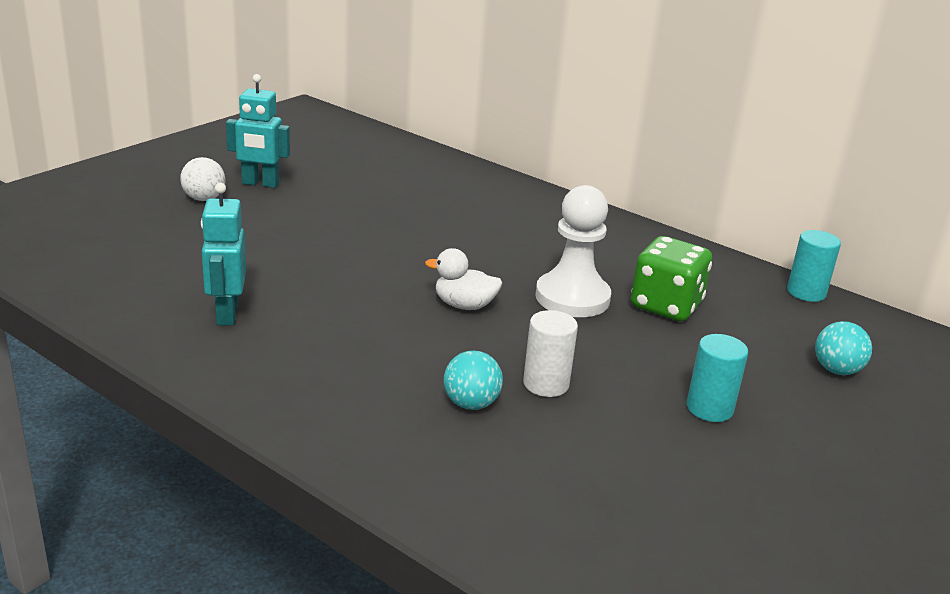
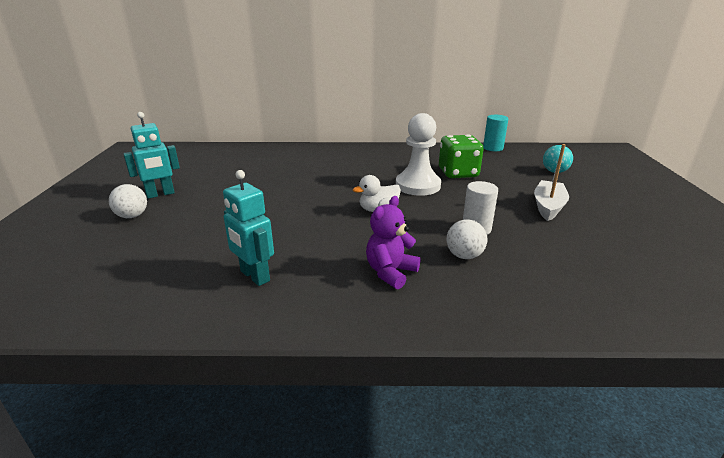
camera: 35 degrees left, 0 degrees up
turquoise ball [444,351,503,410] -> white ball [447,219,488,259]
turquoise cylinder [687,334,748,422] -> white boat [534,144,569,221]
none -> purple teddy bear [366,196,421,289]

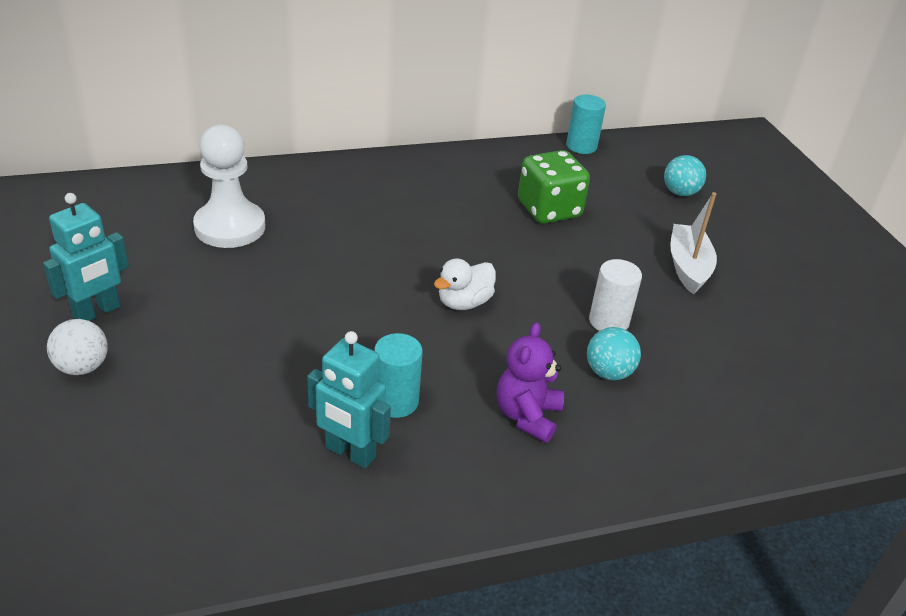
camera: 20 degrees left, 10 degrees up
white pawn [396,113,441,196] -> white pawn moved to [193,125,265,248]
white ball [447,219,488,259] -> turquoise ball [587,327,641,380]
none -> turquoise cylinder [374,333,423,418]

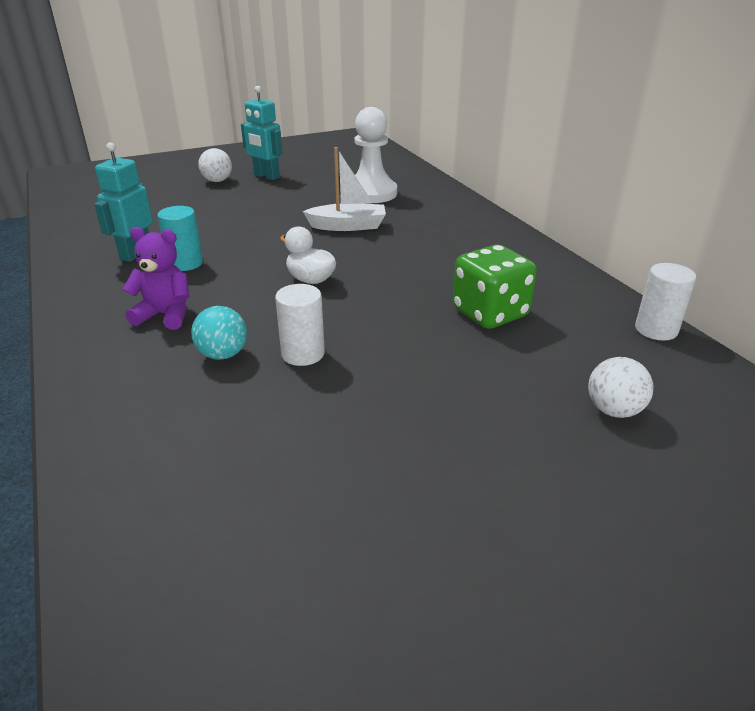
camera: 85 degrees right, 5 degrees down
turquoise cylinder [566,95,606,154] -> white cylinder [635,263,696,341]
turquoise ball [664,155,706,196] -> white ball [588,357,653,418]
white boat [670,192,717,294] -> white boat moved to [303,147,386,231]

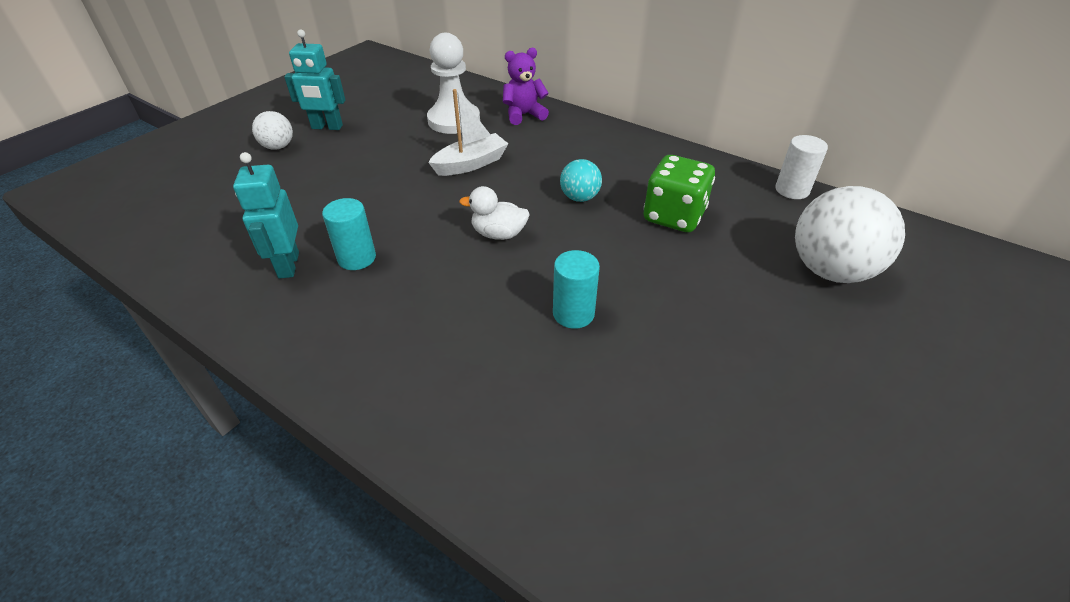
camera: 30 degrees left, 10 degrees up
purple teddy bear [122,227,189,330] -> purple teddy bear moved to [503,48,549,125]
turquoise ball [191,306,247,360] -> turquoise ball moved to [560,159,602,202]
white cylinder [275,284,325,366] -> turquoise cylinder [553,250,600,329]
white ball [588,357,653,418] -> white ball [795,186,905,283], size x1.93

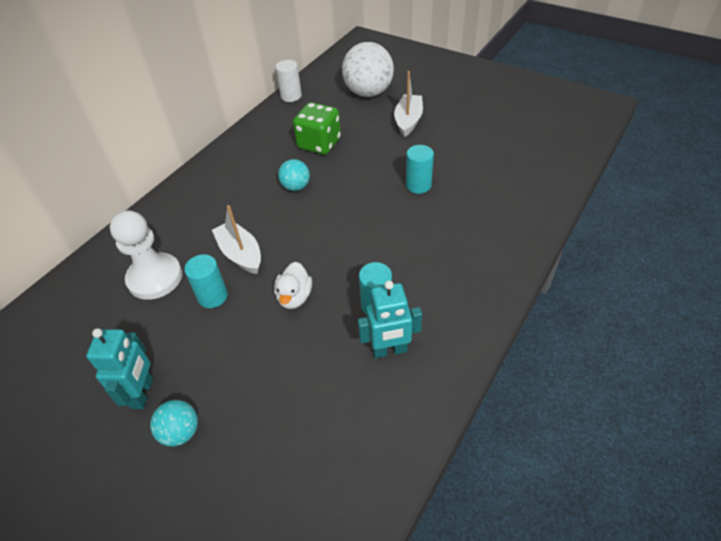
camera: 90 degrees left, 5 degrees up
white ball [252,111,293,150] -> turquoise ball [150,400,198,446]
white duck [459,186,530,240] -> white duck moved to [274,262,312,309]
purple teddy bear [503,48,549,125] -> none
none -> turquoise cylinder [184,254,228,308]
none -> white boat [394,71,423,137]

